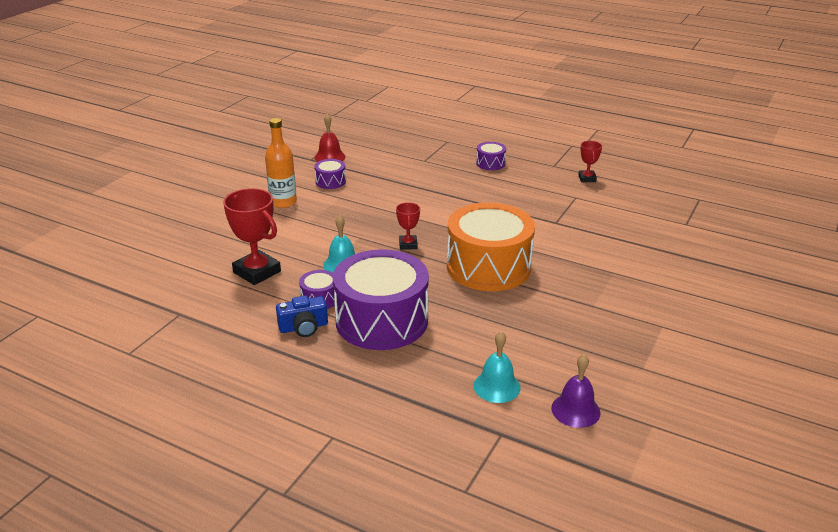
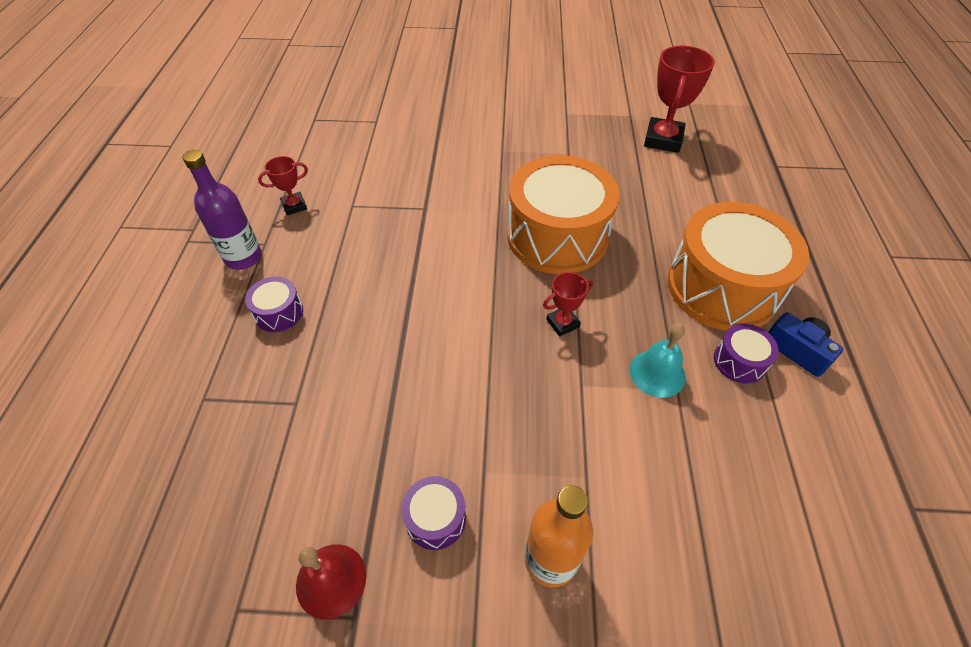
camera: 115 degrees left, 20 degrees up
red trophy [223,188,281,285] -> red trophy moved to [644,46,715,153]
purple drum [333,249,429,350] -> orange drum [668,202,809,331]
turquoise bell [473,331,521,403] -> none
purple bell [551,354,601,428] -> none
none -> purple bottle [183,150,262,270]

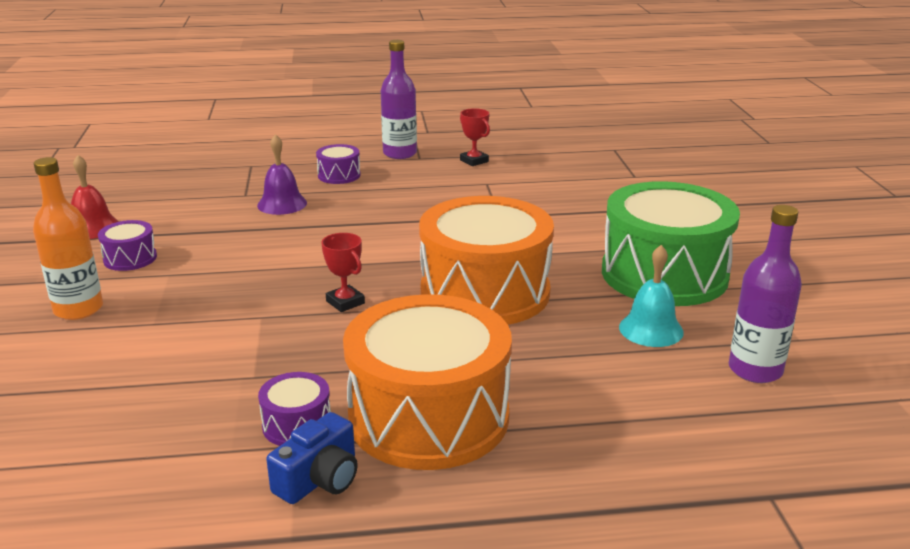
camera: 80 degrees right, 25 degrees down
turquoise bell [630,323,686,398] -> turquoise bell moved to [619,245,684,347]
red trophy [644,46,715,153] -> purple bottle [729,205,802,383]
none -> purple bell [257,134,307,215]
none -> green drum [602,181,740,306]

